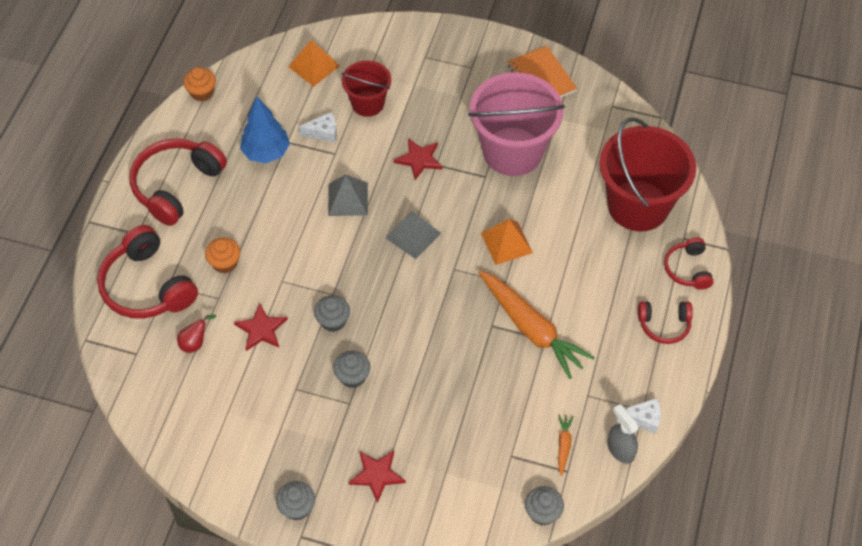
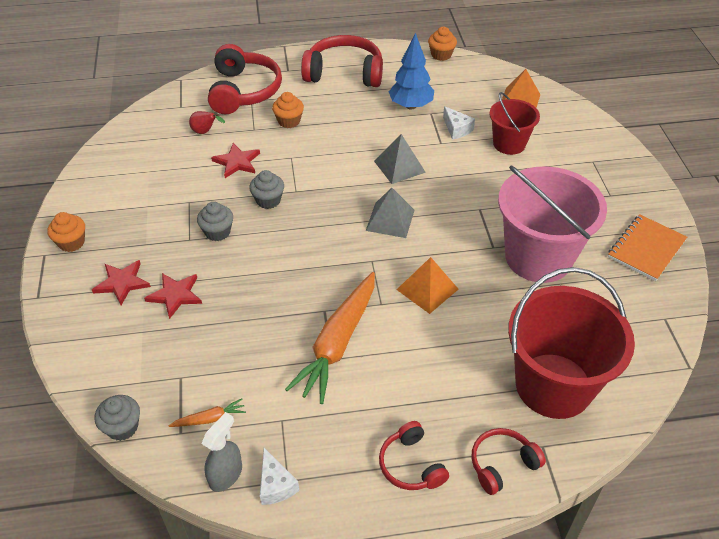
camera: 65 degrees right, 10 degrees down
red headphones [97,225,198,319] -> red headphones turned 150 degrees clockwise [208,44,282,114]
grey cupcake [276,481,315,520] -> orange cupcake [48,212,85,252]
red star [394,138,443,180] -> red star moved to [144,273,202,319]

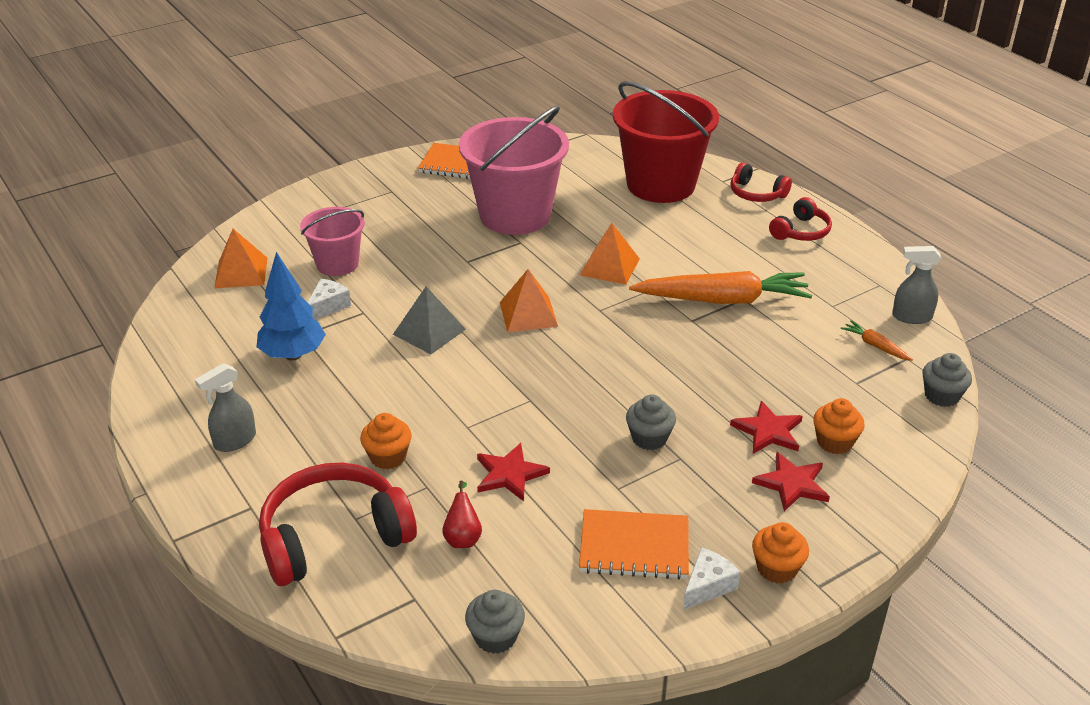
camera: 115 degrees left, 10 degrees down
grey cupcake [249,170,284,209] -> grey cupcake moved to [465,590,525,654]
white cheese [260,448,299,505] -> white cheese moved to [683,547,740,610]
red headphones [301,35,383,87] -> grey spray bottle [195,363,256,452]
grey pyramid [366,188,415,238] -> orange pyramid [500,269,558,332]
orange cupcake [428,27,457,61] -> orange cupcake moved to [813,398,865,454]
red bucket [489,92,540,155] -> pink bucket [300,207,365,276]
none -> orange notebook [579,509,689,580]

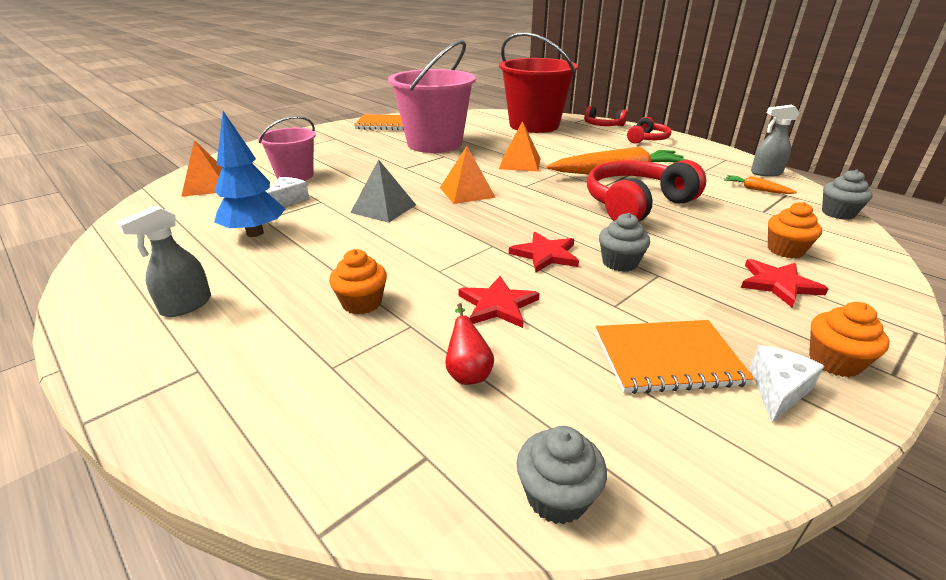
camera: 10 degrees left, 5 degrees down
red headphones [259,463,417,586] -> red headphones moved to [587,160,706,222]
red star [730,401,803,454] -> red star moved to [509,232,579,272]

